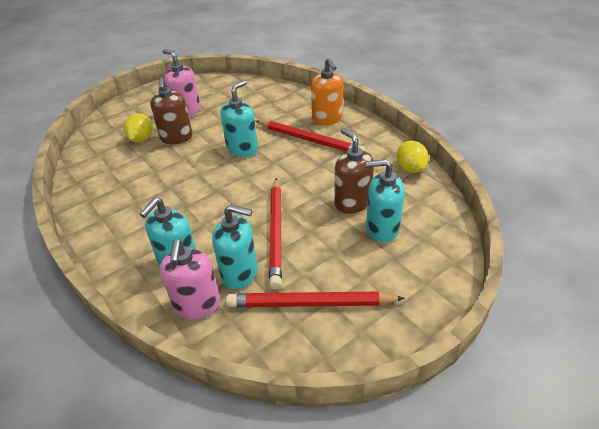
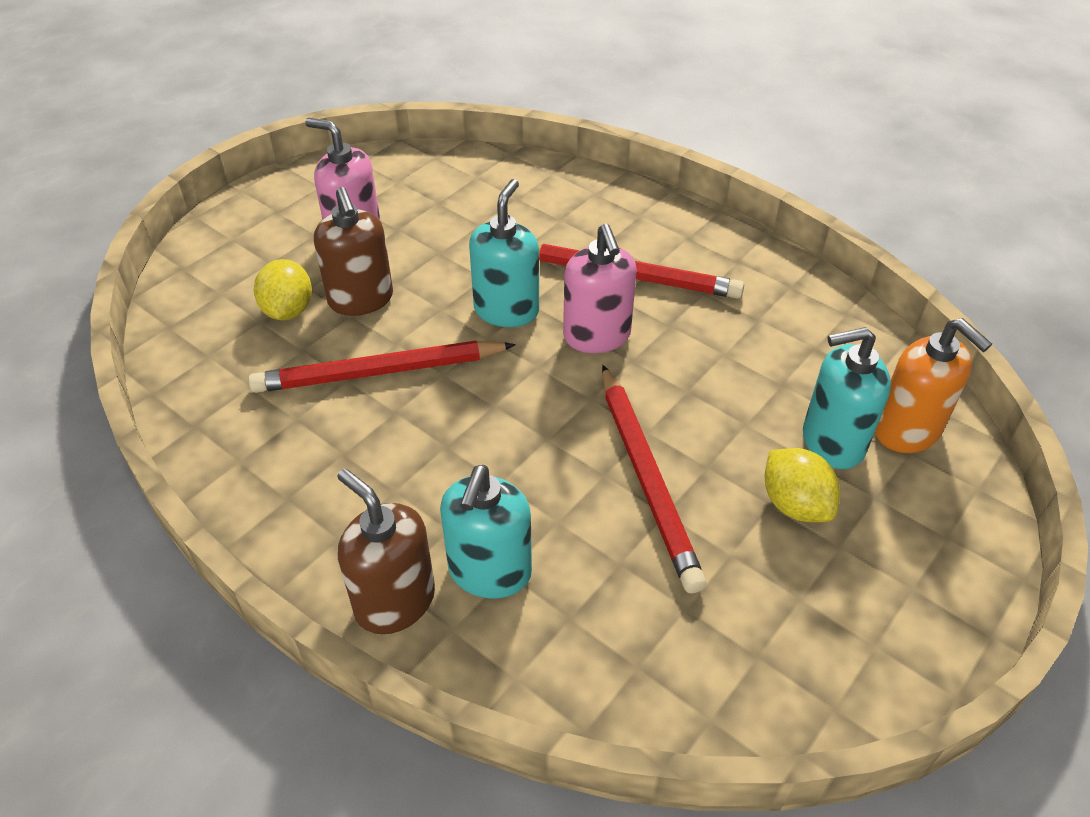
camera: 15 degrees left, 5 degrees up
pink soap dispenser [160,239,220,319] -> pink soap dispenser moved to [563,224,637,353]
turquoise soap dispenser [212,204,257,289] -> none
red pencil [226,292,405,307] -> red pencil moved to [248,341,516,393]
orange soap dispenser [311,58,343,125] -> orange soap dispenser moved to [875,318,992,453]
brown soap dispenser [334,128,374,214] -> brown soap dispenser moved to [337,469,435,634]
yellow lemon [396,141,429,173] -> yellow lemon moved to [765,448,840,522]

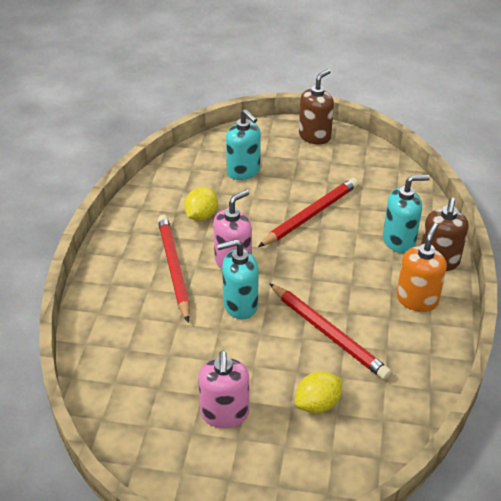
camera: 120 degrees left, 5 degrees down
brown soap dispenser [314,187,393,316] -> brown soap dispenser moved to [299,69,334,144]
yellow lemon [765,448,840,522] -> yellow lemon moved to [184,187,218,221]
orange soap dispenser [875,318,992,453] -> orange soap dispenser moved to [396,223,447,312]

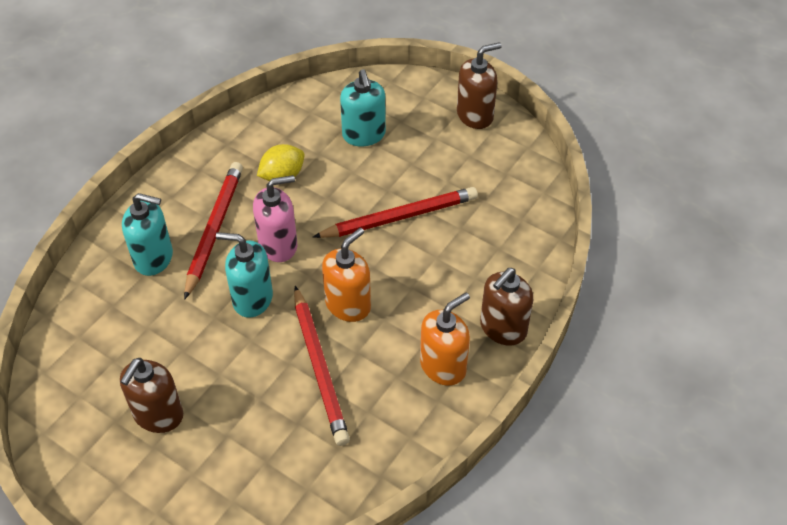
camera: 25 degrees right, 10 degrees up
pink soap dispenser [198,351,249,428] -> brown soap dispenser [120,358,183,433]
yellow lemon [295,371,343,413] -> none
turquoise soap dispenser [383,175,430,253] -> turquoise soap dispenser moved to [122,193,173,276]
none -> orange soap dispenser [322,228,371,322]

